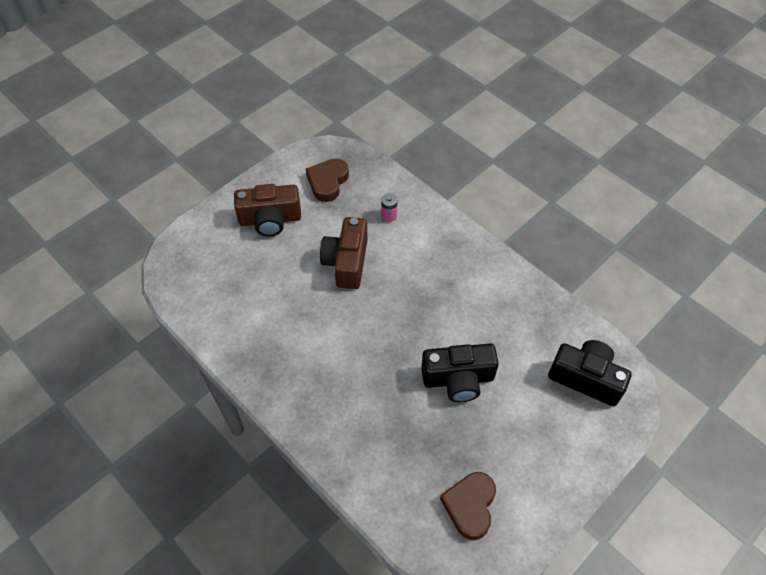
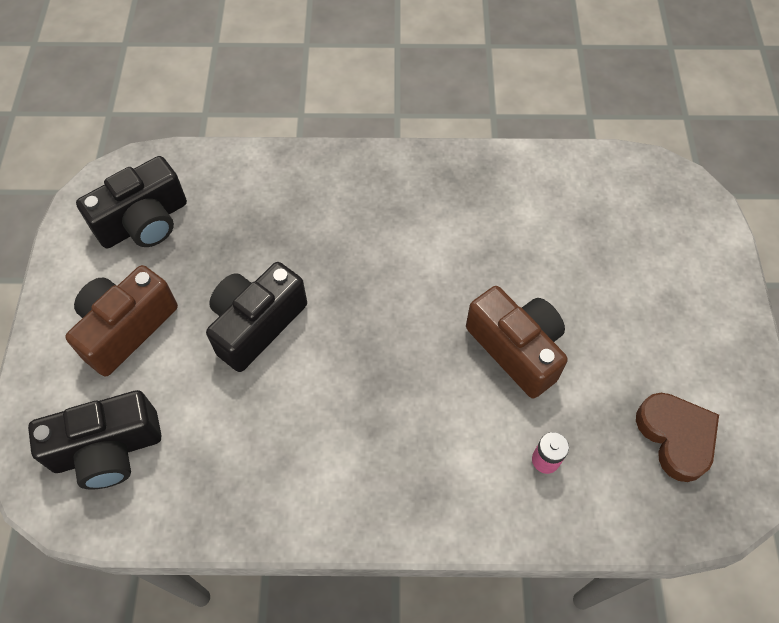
camera: 135 degrees right, 5 degrees up
brown camera [234,184,301,237] -> brown camera moved to [65,265,178,376]
brown heart [440,472,496,540] -> black camera [76,156,187,249]

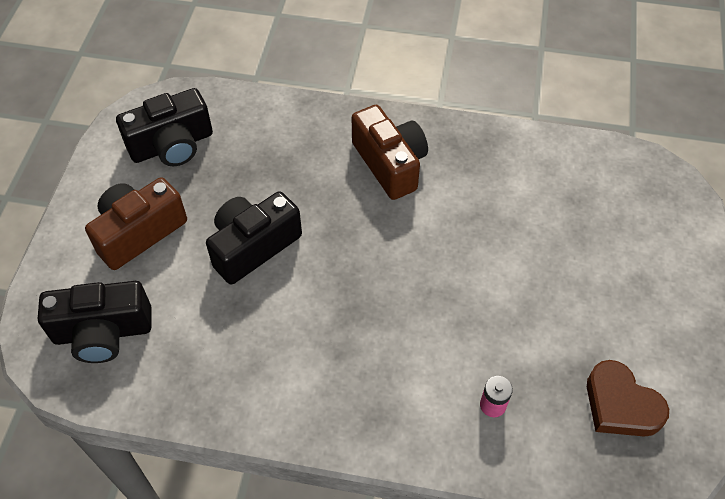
camera: 10 degrees right, 5 degrees down
brown camera [466,286,568,398] -> brown camera moved to [352,105,428,200]
brown heart [636,393,719,482] -> brown heart turned 150 degrees clockwise [587,360,669,437]

